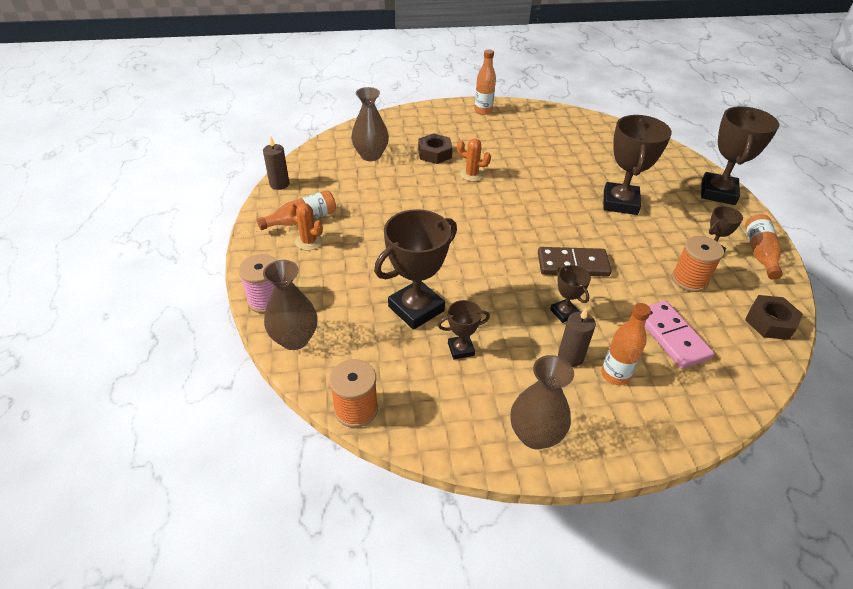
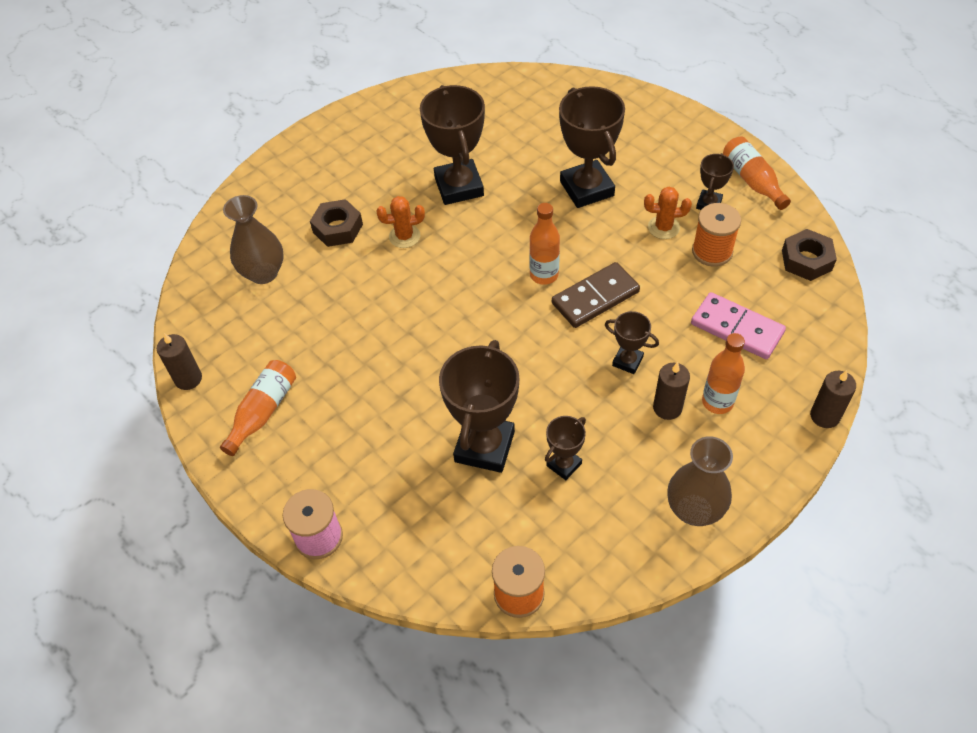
camera: 30 degrees left, 10 degrees up
brown vase [263,260,317,350] -> none
orange cactus [288,203,323,250] -> orange cactus moved to [644,187,692,239]
orange bottle [474,49,496,115] -> orange bottle moved to [529,203,560,285]
brown trophy [701,106,779,205] -> brown trophy moved to [420,85,485,205]
none -> brown candle [810,370,856,428]

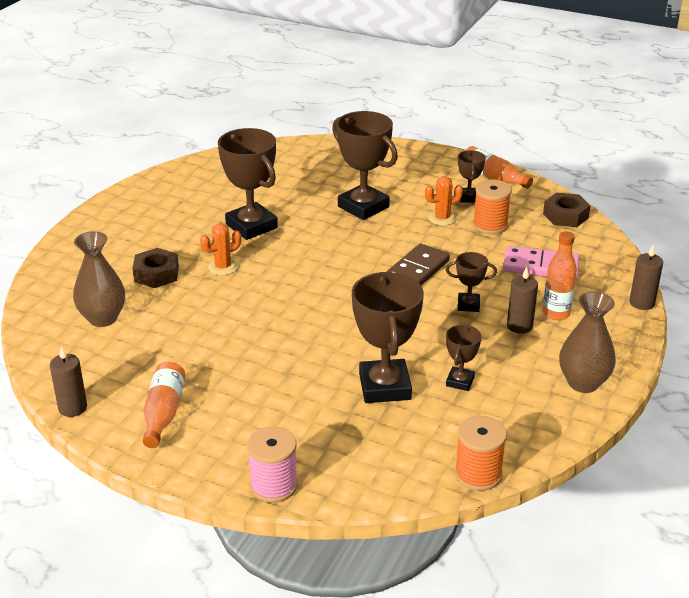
camera: 25 degrees left, 20 degrees down
orange bottle [529,203,560,285] -> none

